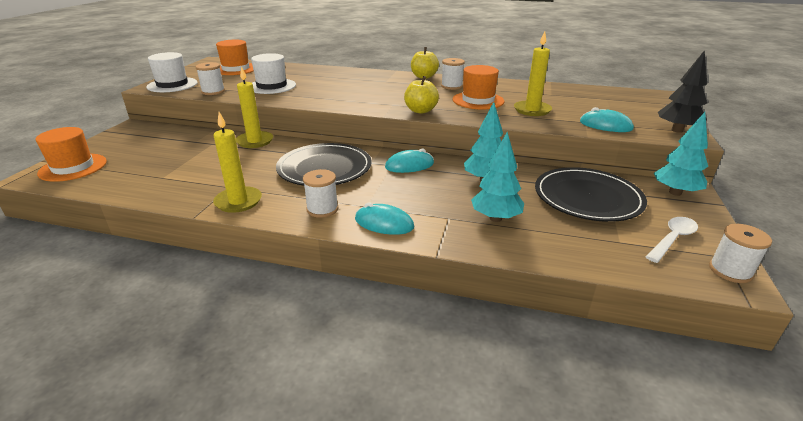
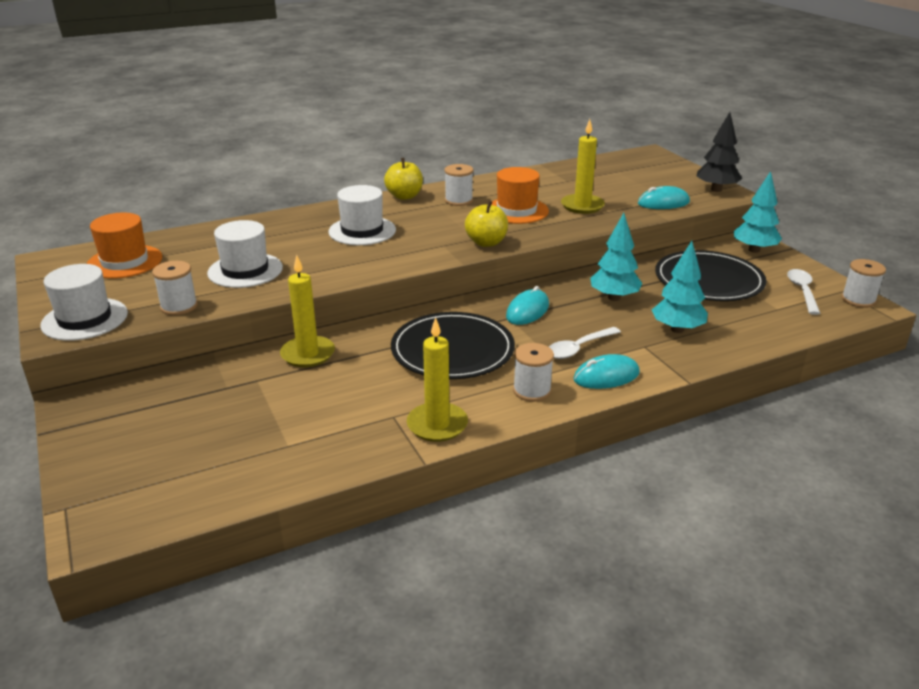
camera: 40 degrees left, 0 degrees up
orange hat [36,127,107,182] -> none
none -> white hat [328,185,396,245]
none -> white spoon [549,327,621,359]

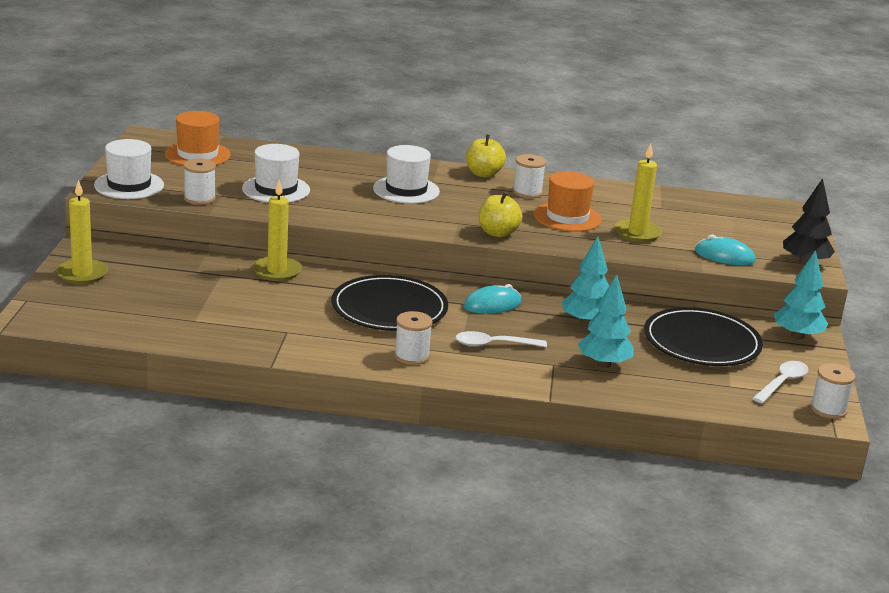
camera: 30 degrees right, 5 degrees down
yellow candle [407,317,468,442] -> yellow candle moved to [56,180,108,284]
turquoise mouse [573,354,640,389] -> none

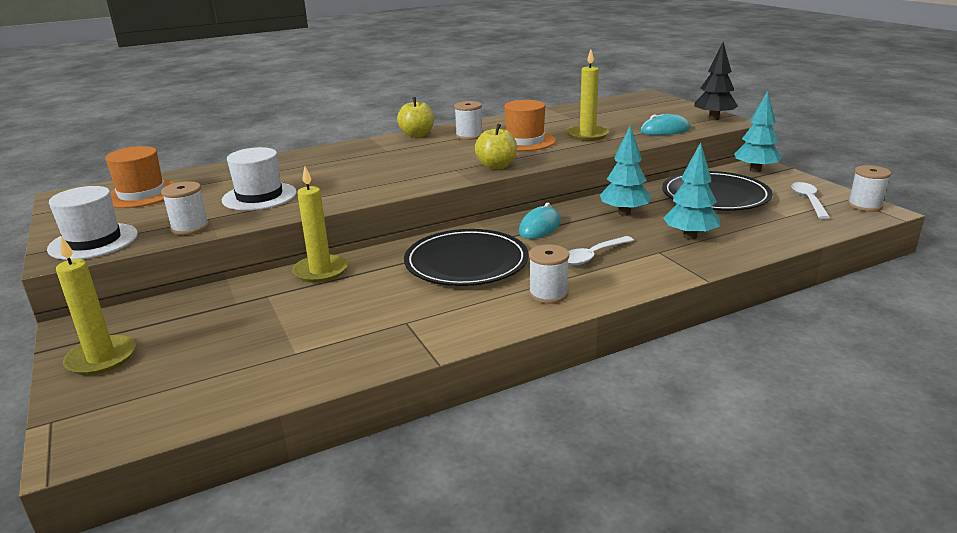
camera: 30 degrees left, 0 degrees up
white hat [373,145,440,204] -> none

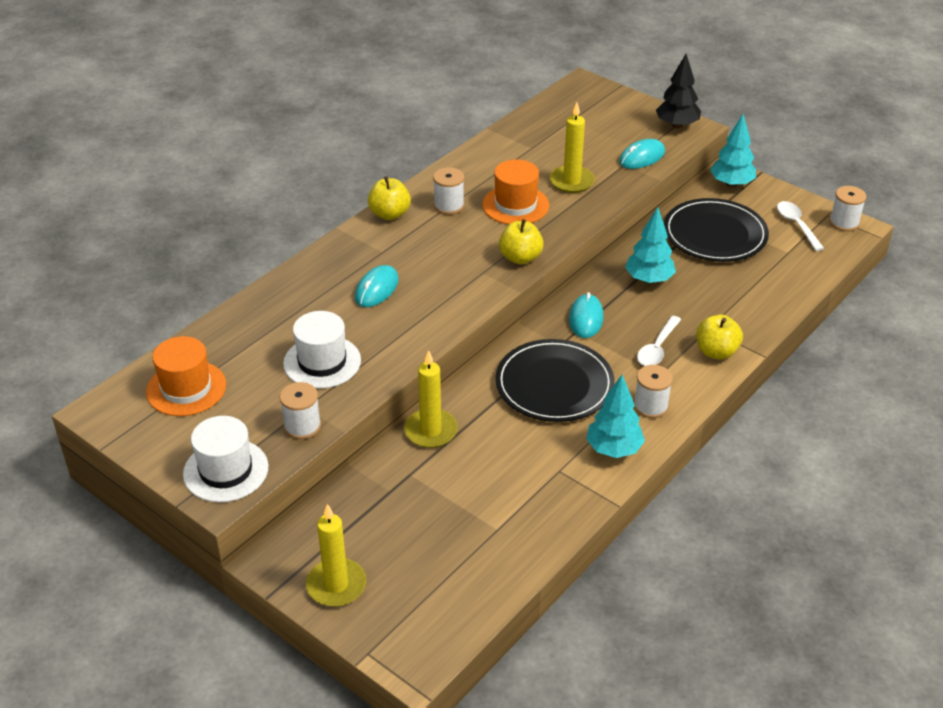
camera: 25 degrees left, 15 degrees up
turquoise tree [663,142,720,240] -> turquoise tree moved to [586,375,645,458]
none -> turquoise mouse [355,265,399,307]
none -> yellow apple [696,315,743,360]

